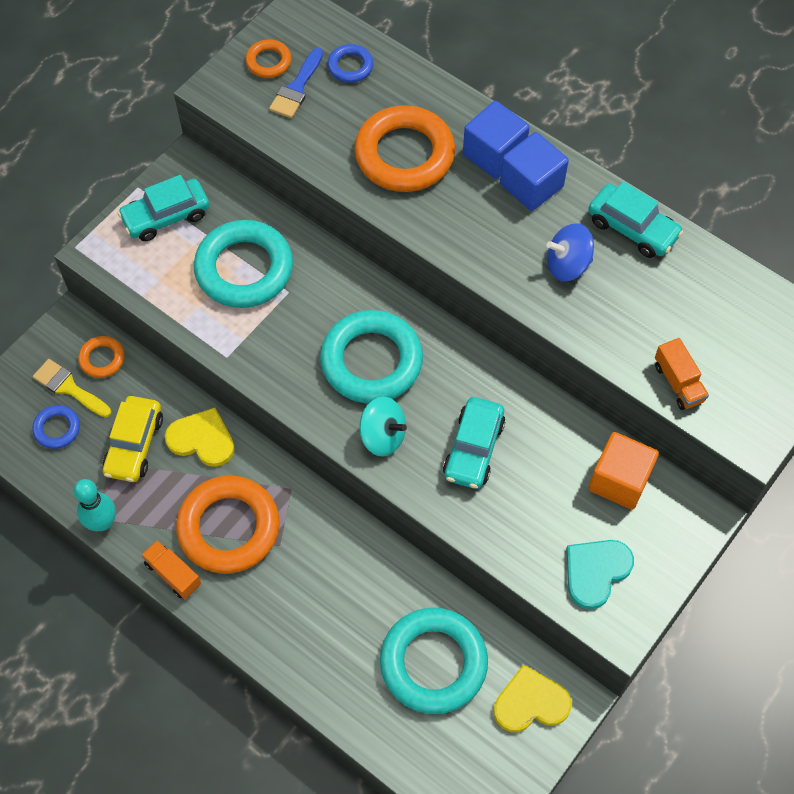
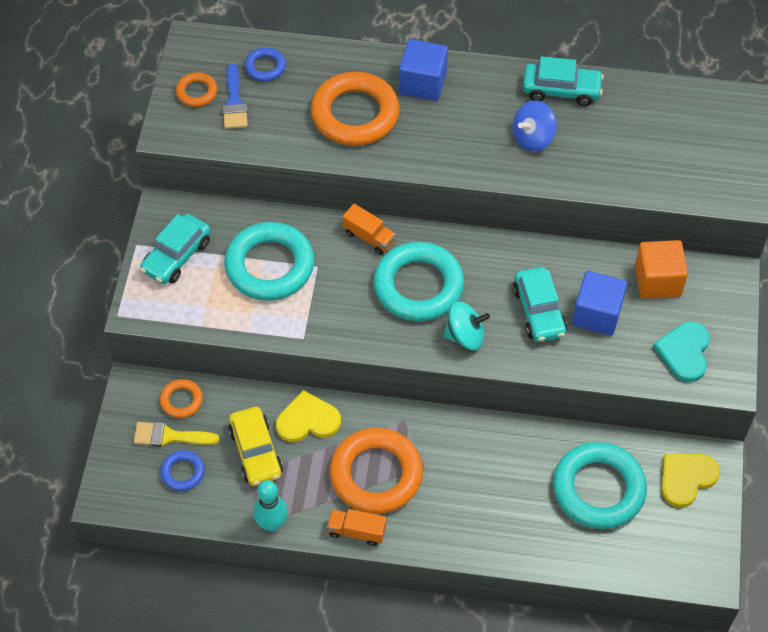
camera: 30 degrees left, 5 degrees down
blue cube [500,132,569,211] -> blue cube moved to [572,271,627,336]
orange truck [655,338,709,410] -> orange truck moved to [343,204,396,255]

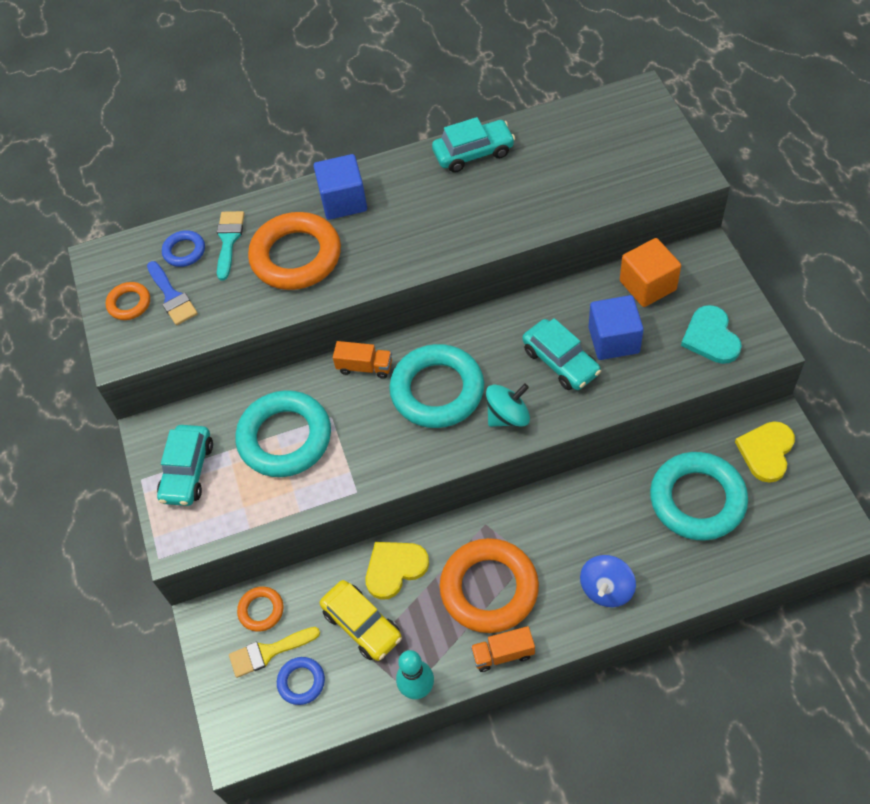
camera: 20 degrees left, 0 degrees up
blue spinning top [513,100,557,152] -> blue spinning top moved to [580,555,636,607]
none -> turquoise brush [217,211,244,280]

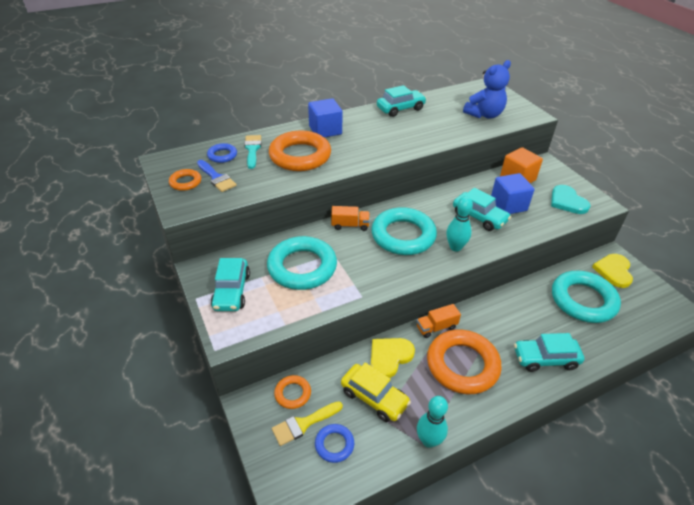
camera: 15 degrees left, 15 degrees down
orange truck [471,626,535,672] -> orange truck moved to [417,304,461,338]
turquoise spinning top [486,383,530,427] -> turquoise bowling pin [447,196,473,251]
blue spinning top [580,555,636,607] -> turquoise car [514,333,585,372]
none -> blue teddy bear [463,60,511,119]

